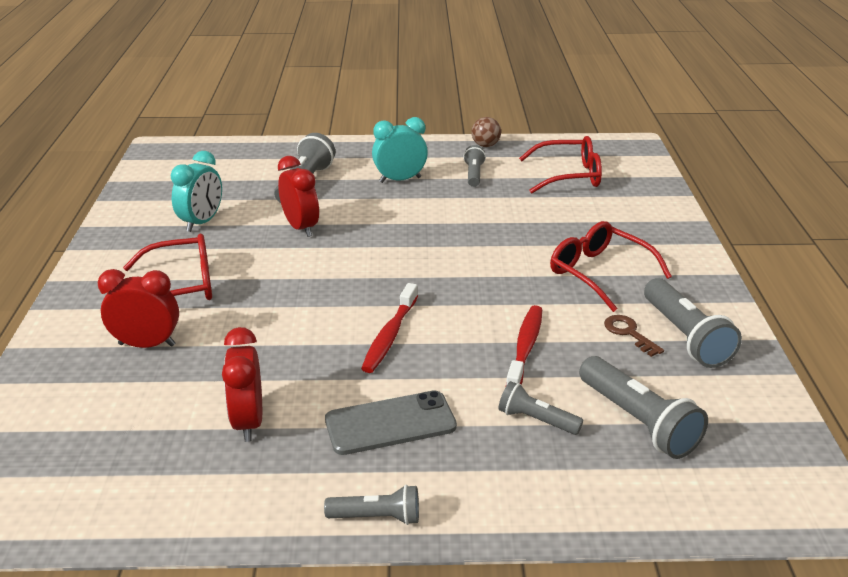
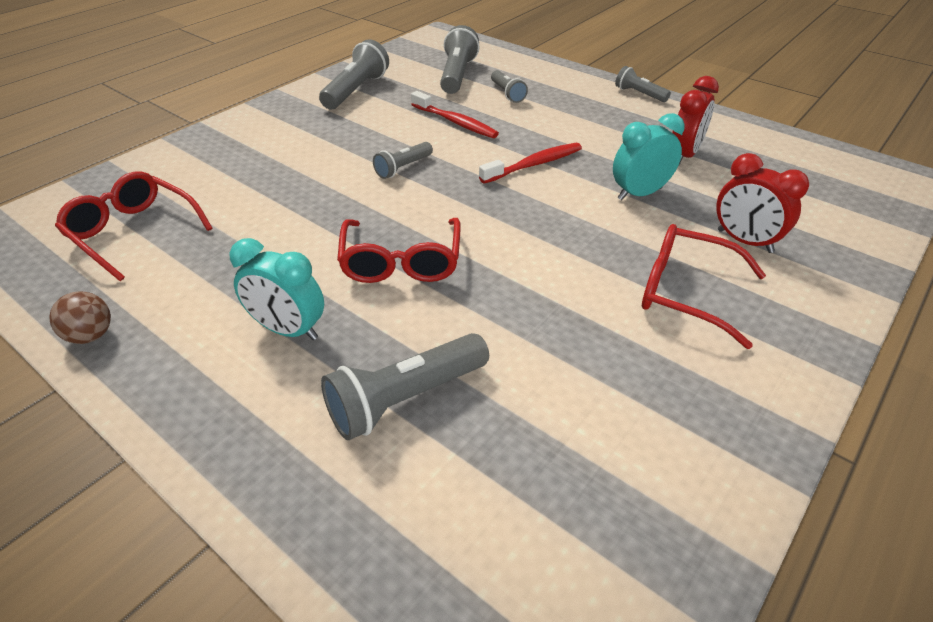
camera: 140 degrees left, 10 degrees up
turquoise clock [171,151,222,232] -> turquoise clock moved to [613,113,685,200]
red clock [278,156,319,237] -> none
grey phone [325,390,457,455] -> none
grey flashlight [463,145,486,187] -> grey flashlight moved to [373,142,433,179]
red toothbrush [506,305,542,386] -> red toothbrush turned 105 degrees counterclockwise [411,91,499,138]
red glasses [550,221,672,312] -> red glasses moved to [337,218,461,283]
brown key [604,315,664,357] -> none

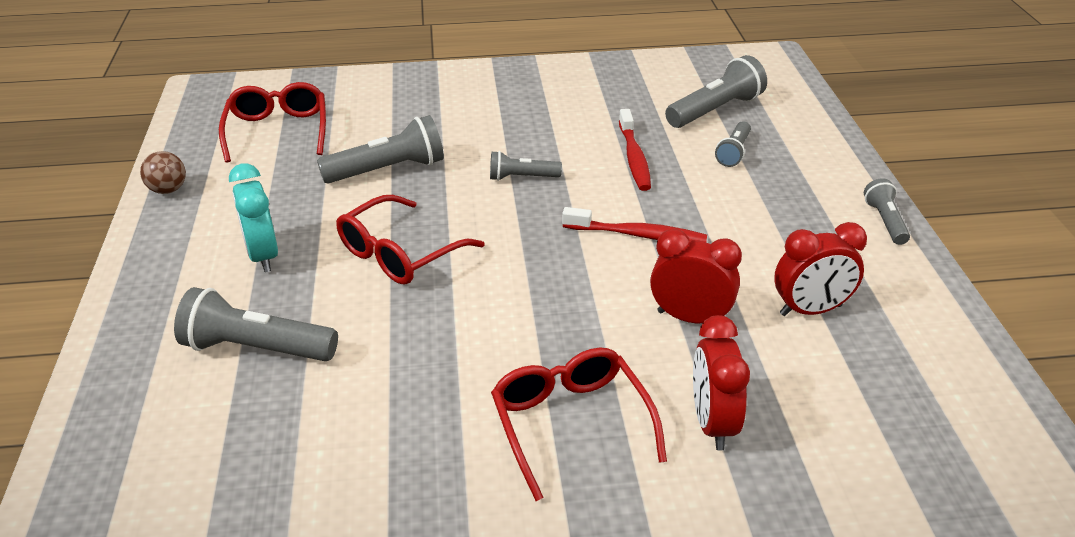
camera: 45 degrees right, 5 degrees down
grey flashlight [319,39,389,109] -> grey flashlight moved to [317,115,444,184]
turquoise clock [613,113,685,200] -> red clock [650,229,742,323]

